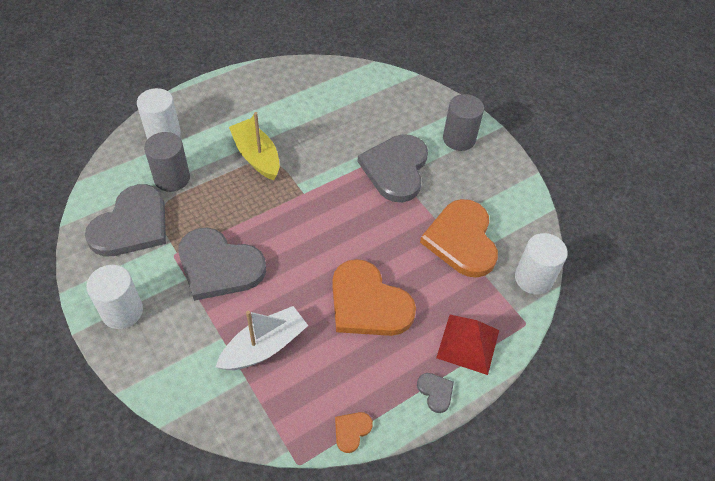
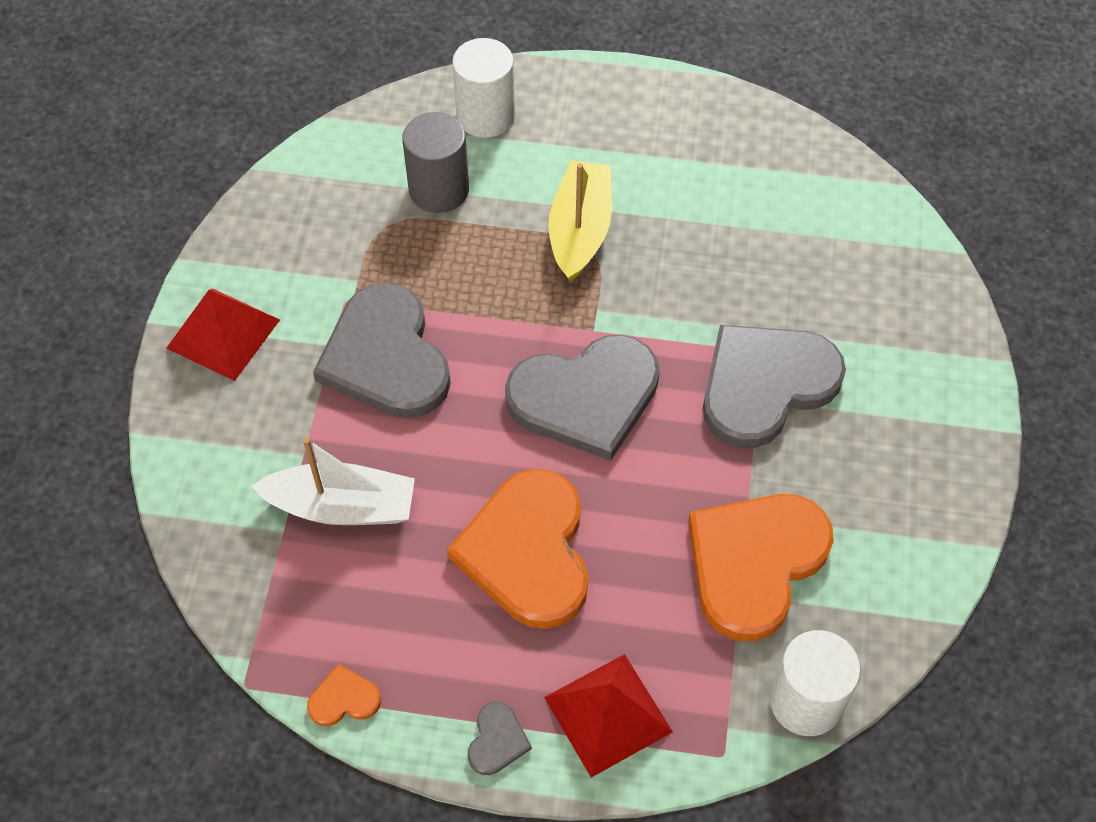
camera: 45 degrees right, 5 degrees up
grey heart [85,184,166,256] -> grey heart moved to [505,334,660,461]
white cylinder [86,265,143,329] -> red pyramid [167,289,280,381]
grey cylinder [443,94,484,151] -> none

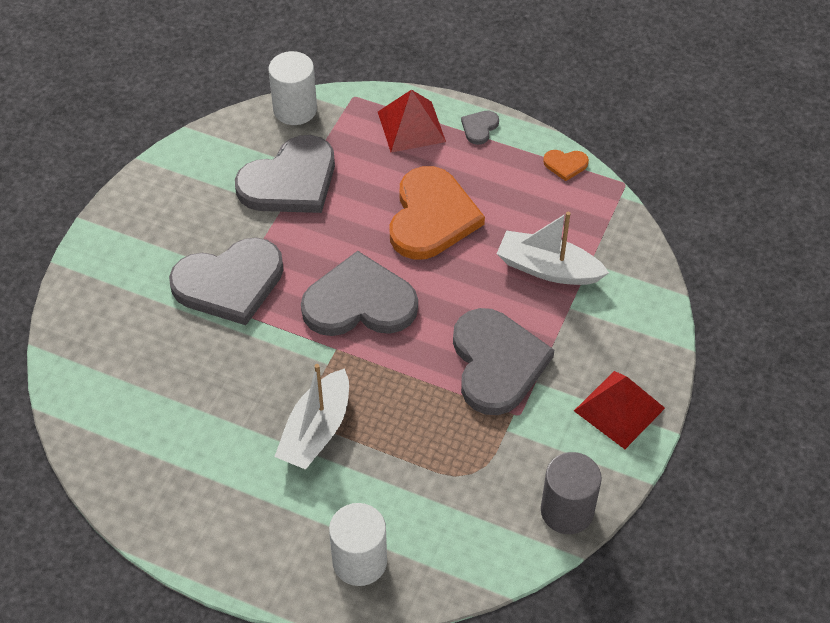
camera: 165 degrees left, 5 degrees down
grey cylinder [402,112,469,213] -> grey cylinder moved to [541,452,602,534]
yellow boat [548,160,612,282] -> white boat [274,364,349,470]
orange heart [688,494,834,642] -> grey heart [235,135,335,213]

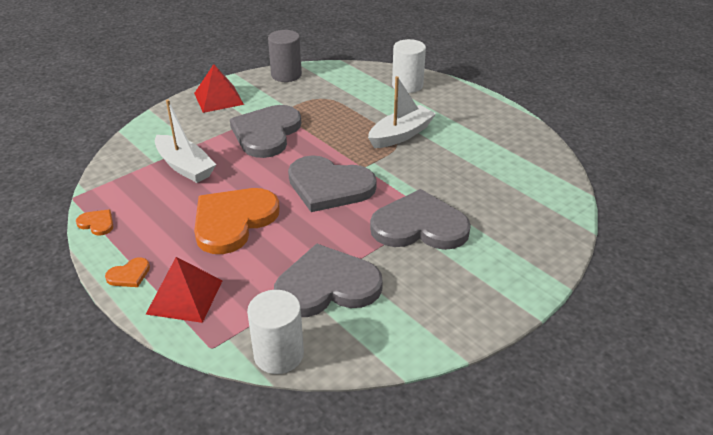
camera: 155 degrees left, 15 degrees down
grey heart [461,111,499,145] -> orange heart [105,258,150,287]

